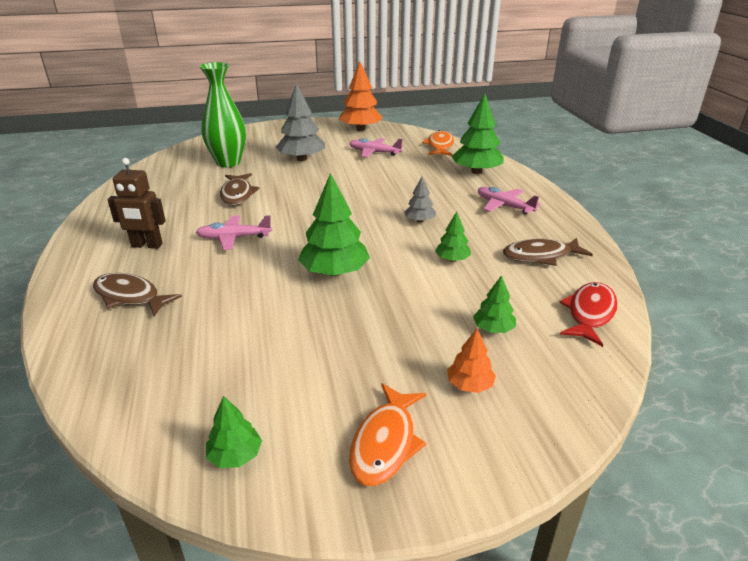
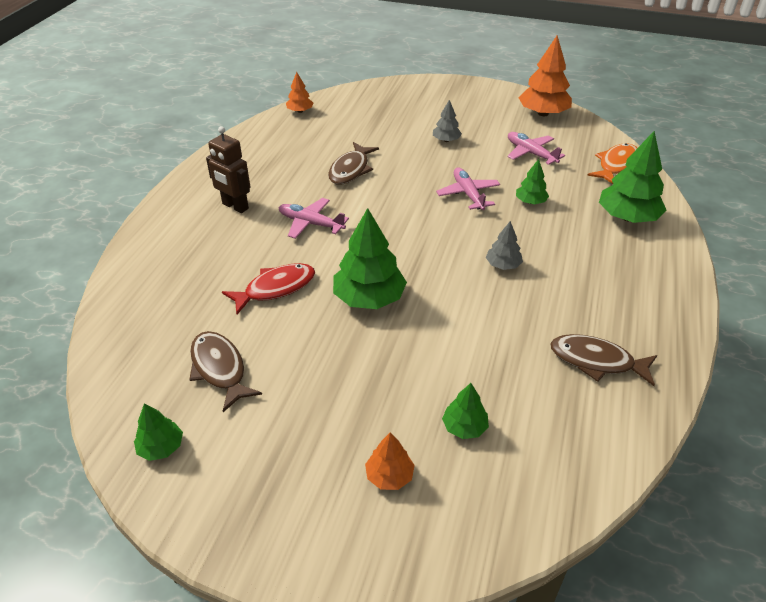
camera: 30 degrees right, 10 degrees up
brown fish [93,273,182,316] -> brown fish moved to [189,331,262,412]
green vase [199,62,246,167] -> none
grey tree [276,83,325,161] -> grey tree [433,100,462,142], size x0.53
orange fish [349,383,426,486] -> none
green tree [435,212,471,262] -> green tree moved to [516,159,549,204]
pink plane [478,187,541,214] -> pink plane moved to [436,167,500,210]
red fish [559,282,618,347] -> red fish moved to [222,263,315,314]
none -> orange tree [286,72,313,113]

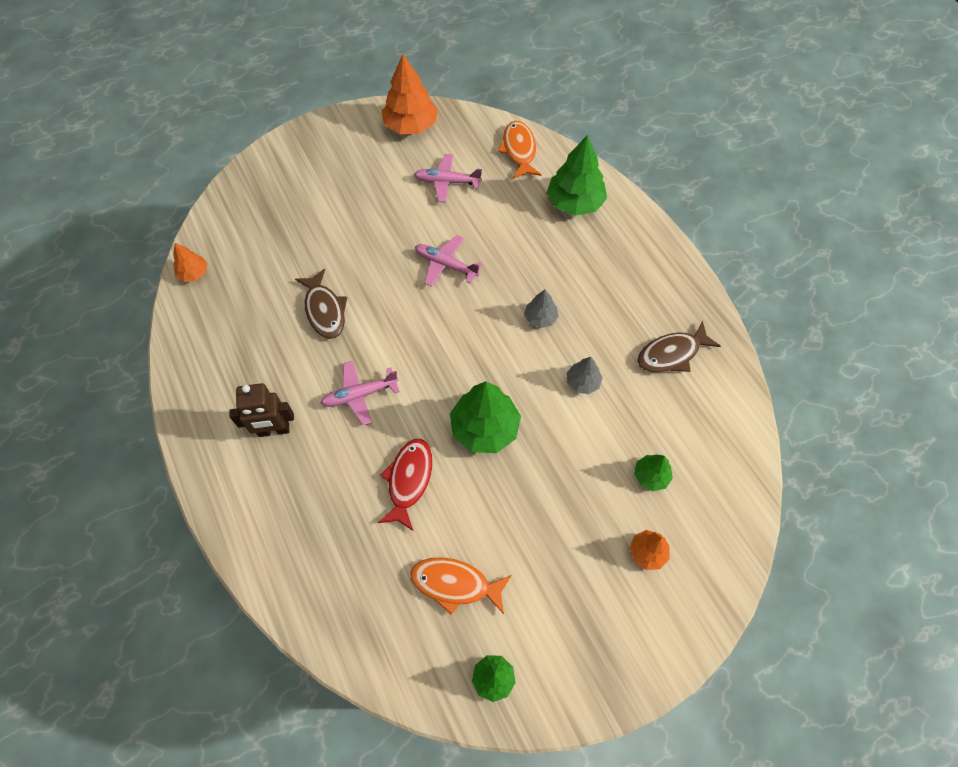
camera: 45 degrees left, 20 degrees up
brown fish [189,331,262,412] -> orange fish [410,557,512,615]
grey tree [433,100,462,142] -> grey tree moved to [567,357,603,394]
green tree [516,159,549,204] -> none

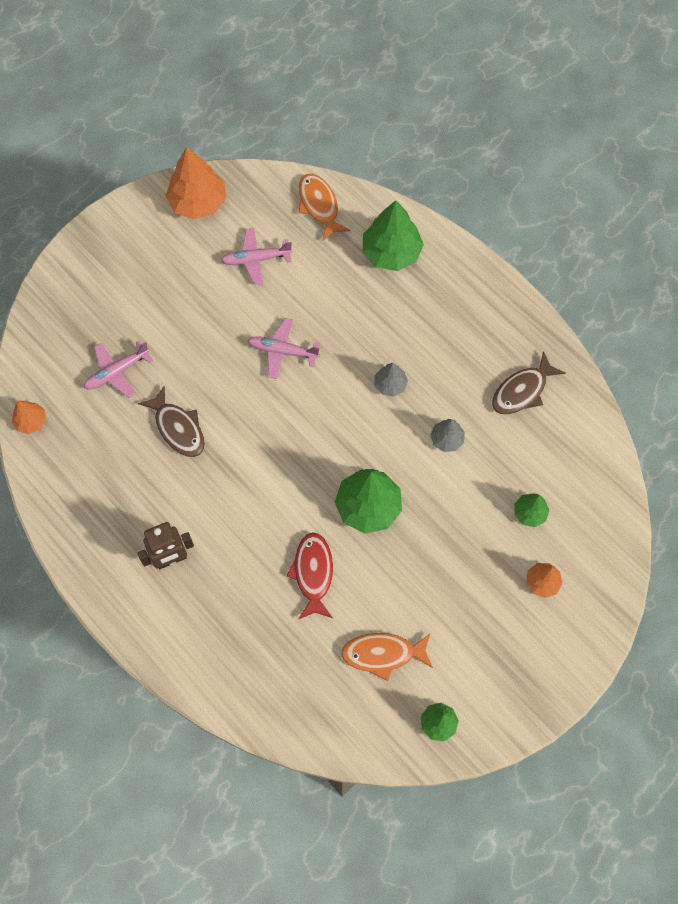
camera: 15 degrees left, 5 degrees up
pink plane [321,361,400,425] -> pink plane moved to [84,341,153,398]

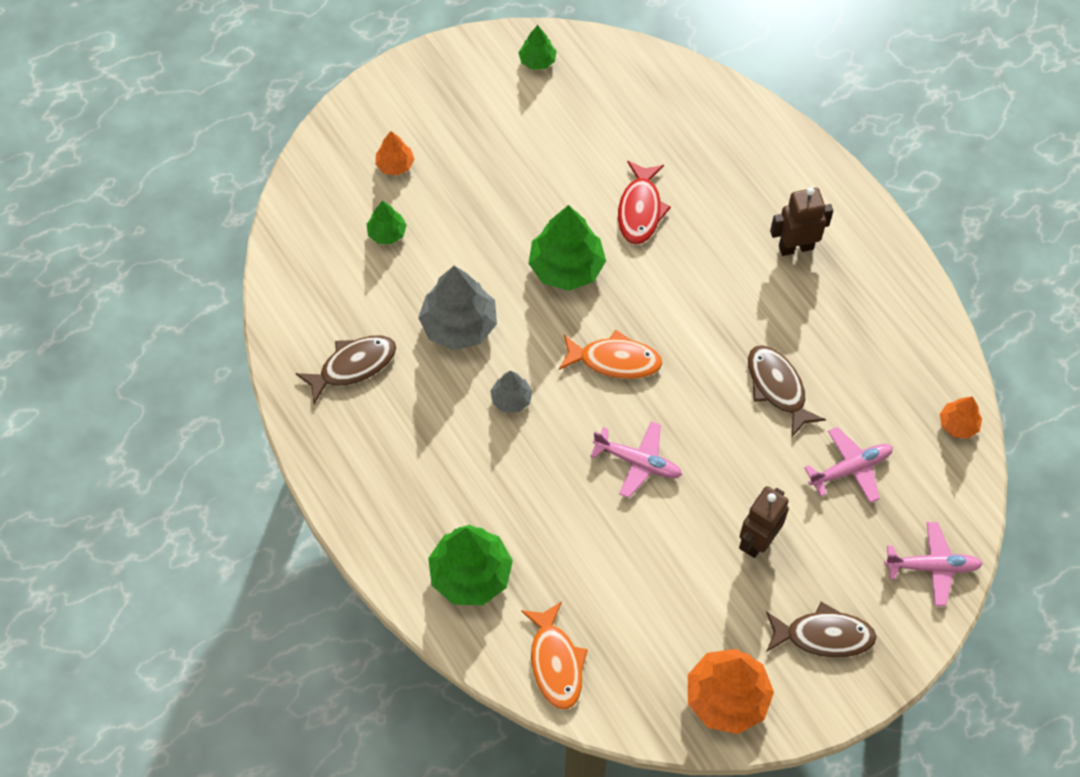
camera: 170 degrees left, 5 degrees down
pink plane [221,228,292,285] -> pink plane moved to [884,522,983,606]
orange fish [341,633,433,681] -> orange fish moved to [559,330,663,379]
grey tree [430,419,465,452] -> grey tree [418,266,497,350], size x1.90
none -> brown robot [739,486,789,558]
none -> brown fish [766,602,877,658]

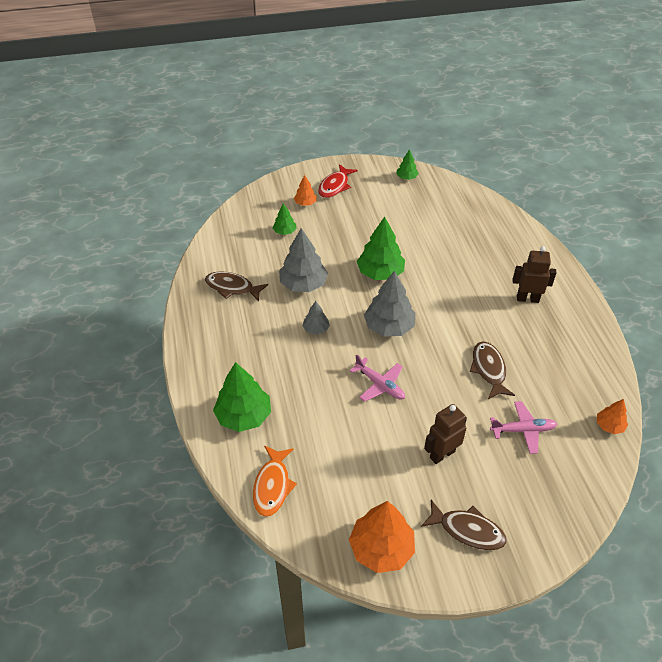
camera: 20 degrees right, 15 degrees down
brown fish [296,335,396,404] -> brown fish turned 150 degrees counterclockwise [205,271,268,301]
orange fish [559,330,663,379] -> grey tree [364,271,415,337]
red fish [618,161,671,244] -> red fish moved to [318,164,357,198]
pink plane [884,522,983,606] -> none

